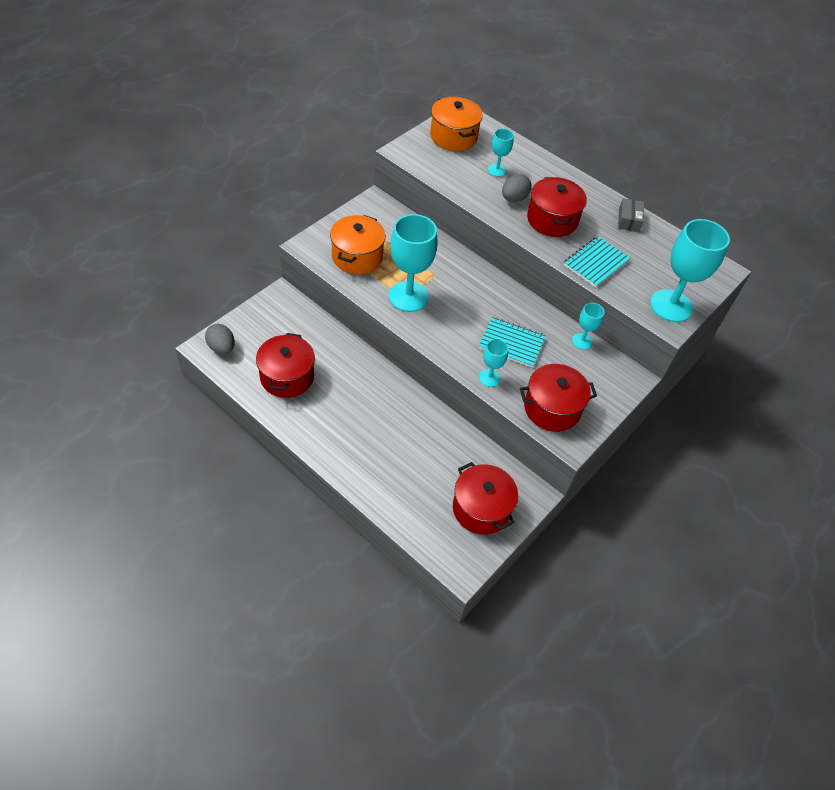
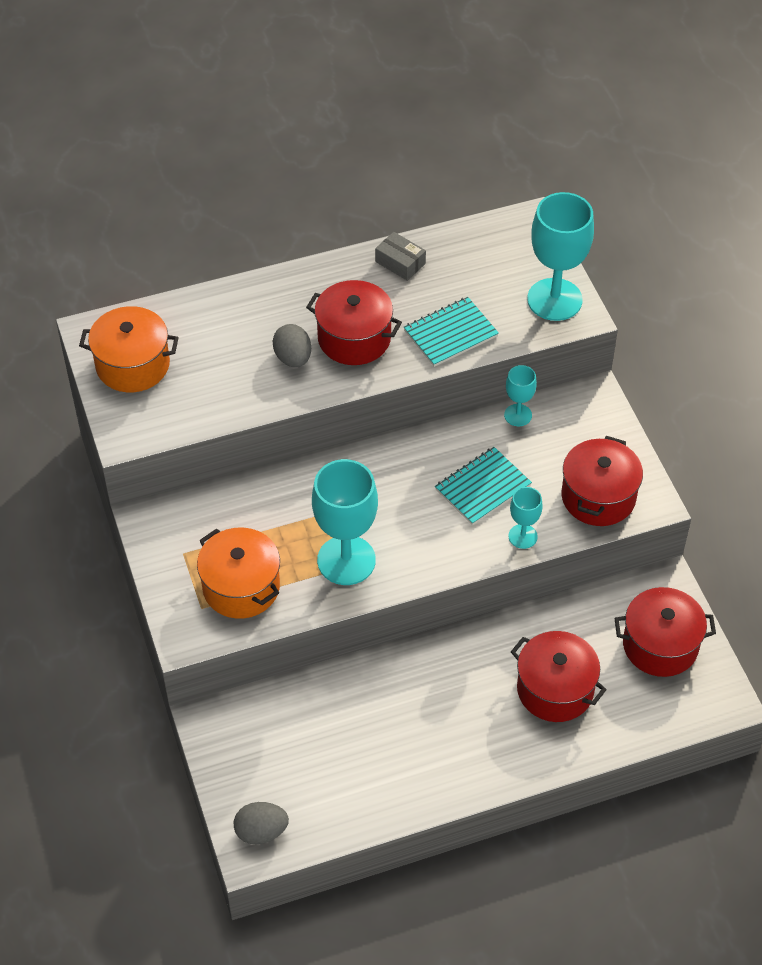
camera: 55 degrees left, 0 degrees up
red pot [256,333,315,398] -> red pot moved to [511,631,607,722]
turquoise goblet [488,129,514,177] -> none
turquoise notebook [563,236,630,287] -> turquoise notebook turned 75 degrees clockwise [404,297,499,367]

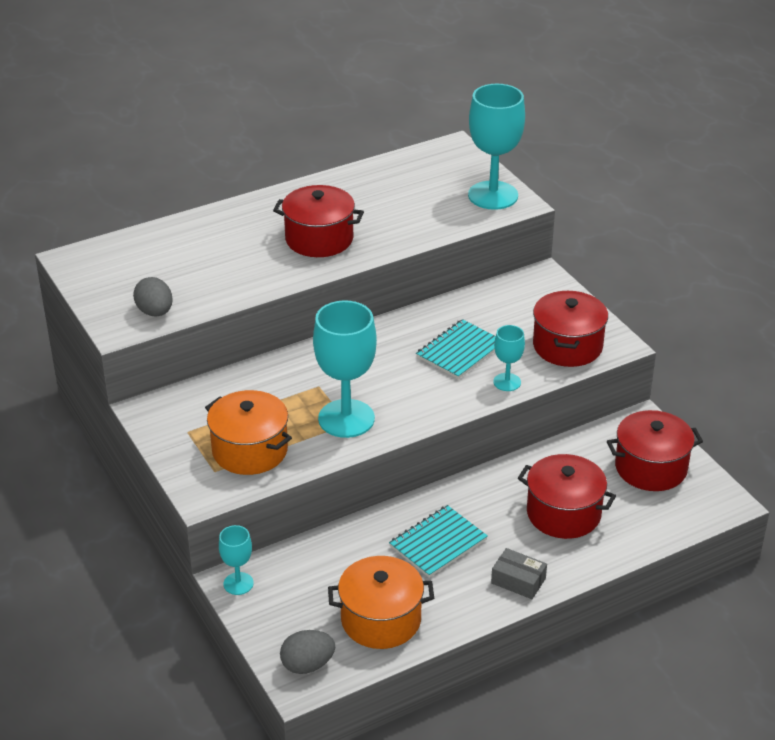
camera: 10 degrees left, 15 degrees down
orange pot [79,306,179,392] -> orange pot moved to [328,556,434,649]
grey egg [273,324,311,368] -> grey egg moved to [133,277,173,317]
grey box [375,232,426,281] -> grey box moved to [491,548,547,599]
turquoise notebook [404,297,499,367] -> turquoise notebook moved to [389,505,488,578]
turquoise goblet [504,365,537,426] -> turquoise goblet moved to [219,525,254,595]

